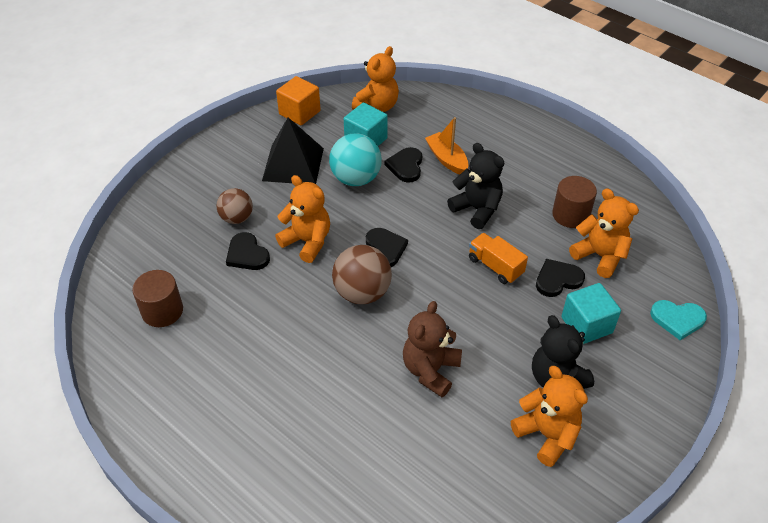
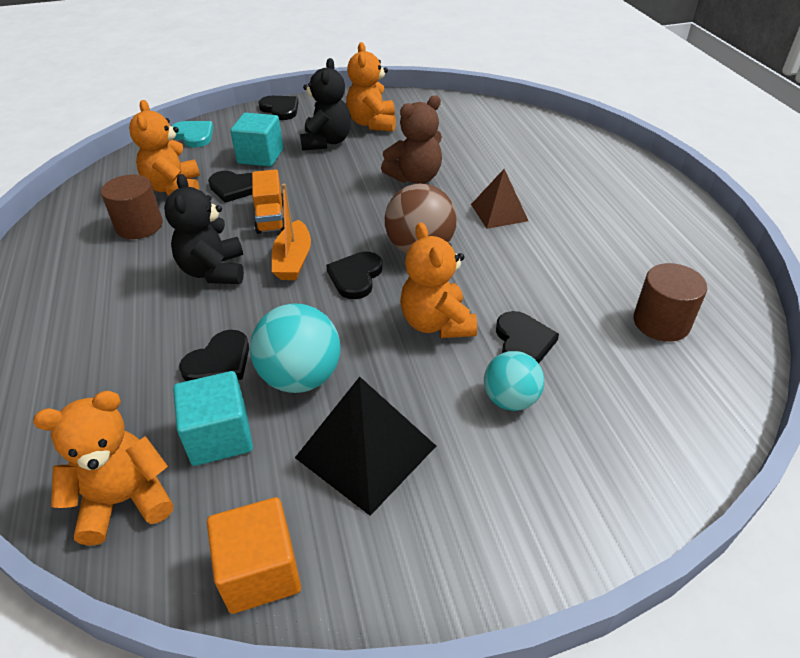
camera: 145 degrees left, 5 degrees down
brown ball [216,188,253,224] -> turquoise ball [484,351,544,411]
orange boat [425,117,469,175] -> orange boat moved to [272,184,311,280]
none -> black heart [259,96,299,120]
none -> brown pyramid [471,169,528,229]

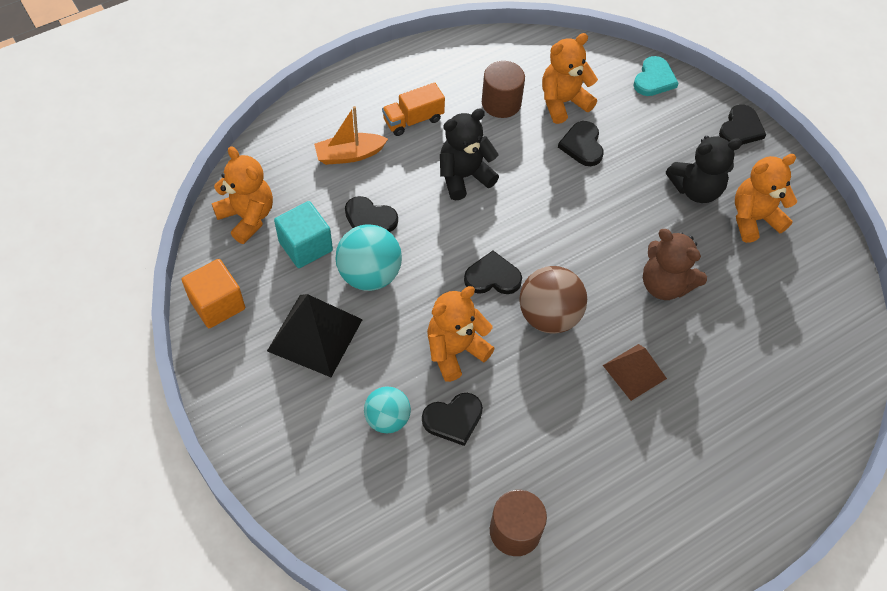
camera: 70 degrees right, 15 degrees up
turquoise cube [230,113,283,167] -> none
orange truck [252,169,284,234] -> orange truck moved to [382,82,445,136]
orange boat [272,184,311,280] -> orange boat moved to [314,106,388,165]

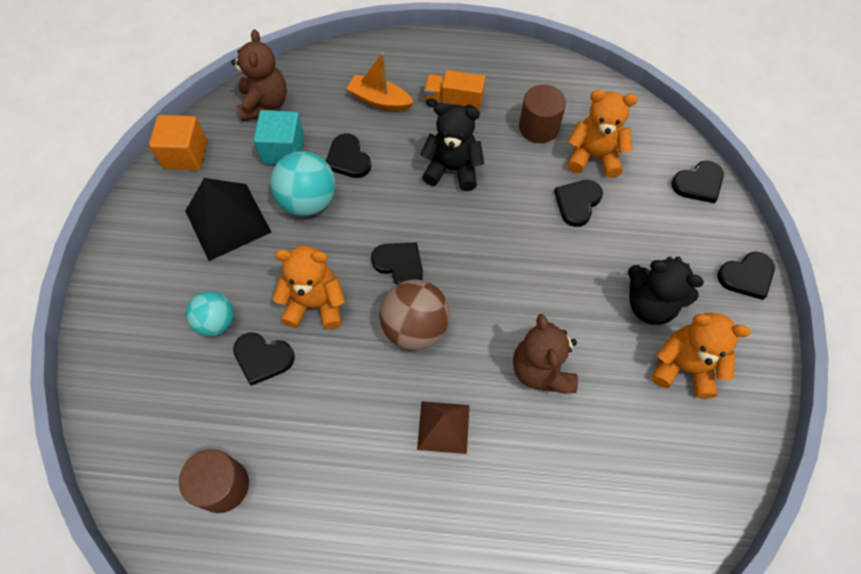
camera: 40 degrees right, 5 degrees up
orange teddy bear [212,146,273,244] -> brown teddy bear [231,29,287,121]
turquoise heart [633,56,679,96] -> black heart [671,161,724,203]

